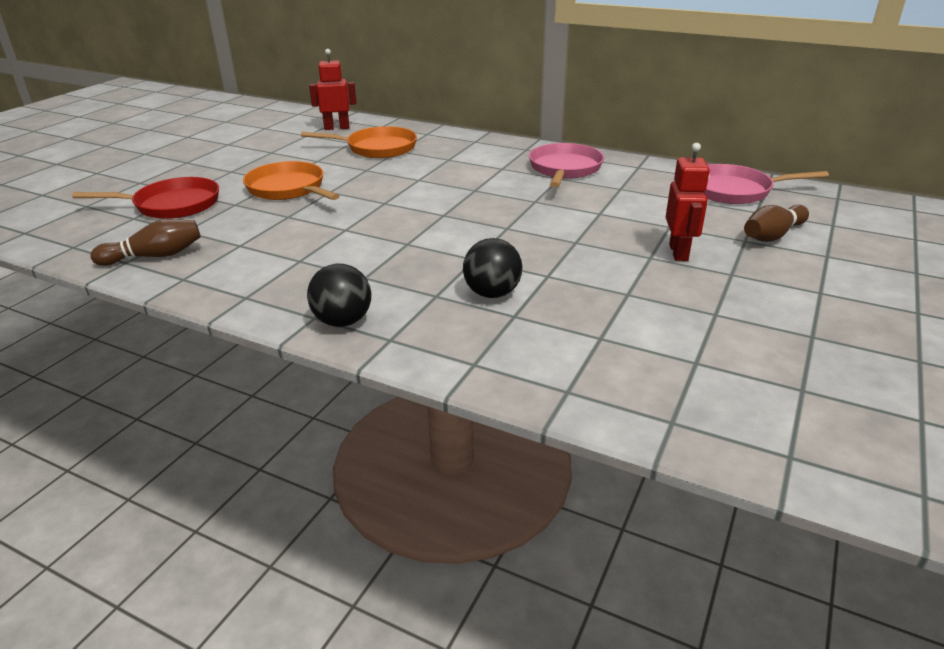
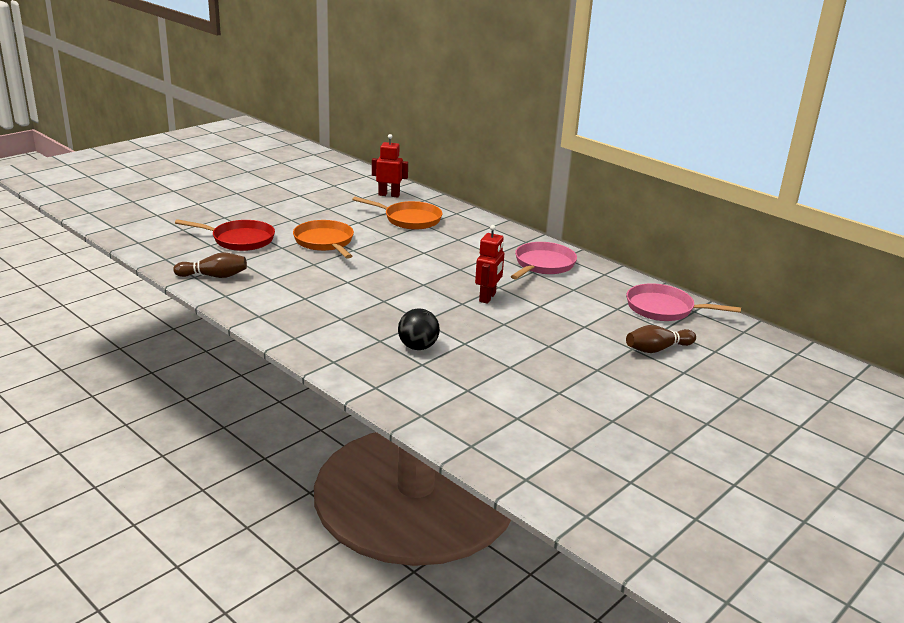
camera: 15 degrees right, 5 degrees down
black ball [307,264,371,327] -> none
red robot [666,143,710,261] -> red robot moved to [475,225,504,304]

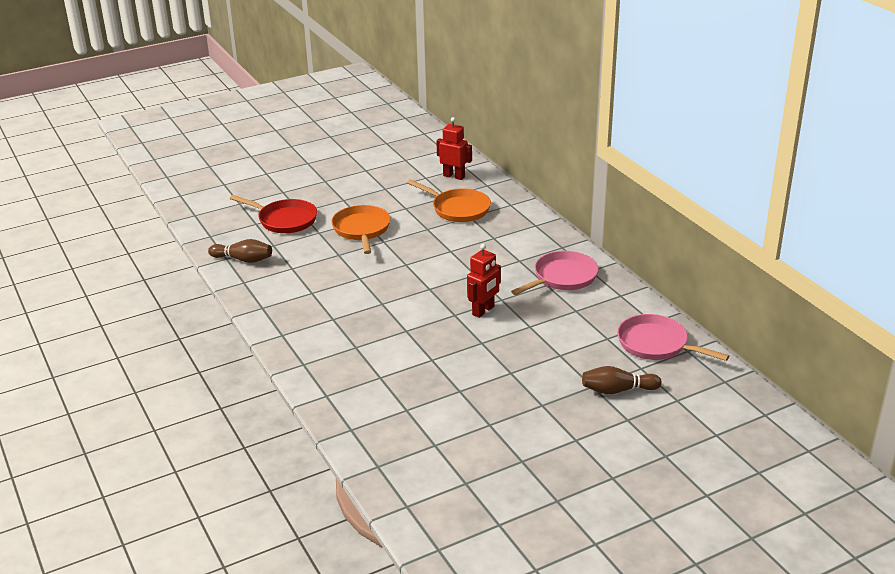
camera: 20 degrees right, 5 degrees up
black ball [398,308,440,350] -> none

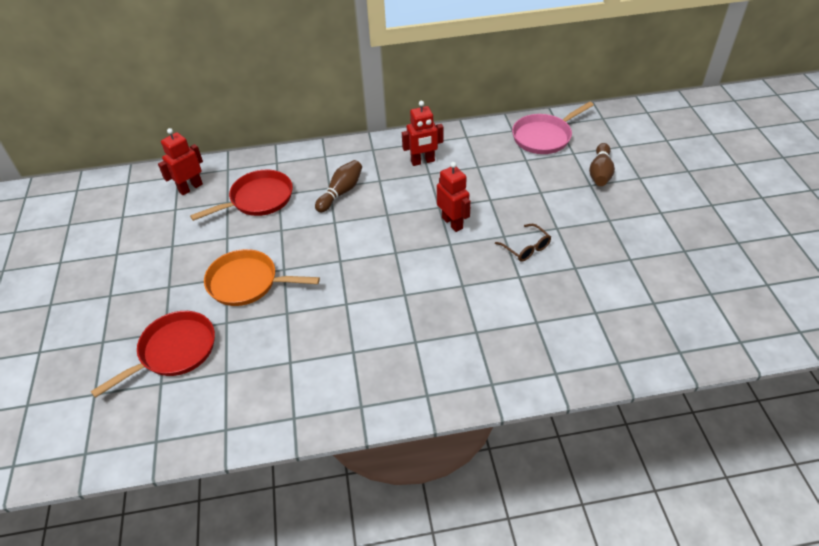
camera: 70 degrees left, 15 degrees up
brown bowling pin [208,239,272,263] -> brown bowling pin moved to [315,160,362,213]
orange pan [407,180,491,222] -> red pan [190,170,293,221]
pink pan [511,251,599,295] -> red robot [402,101,443,166]
none -> brown glasses [495,224,551,262]

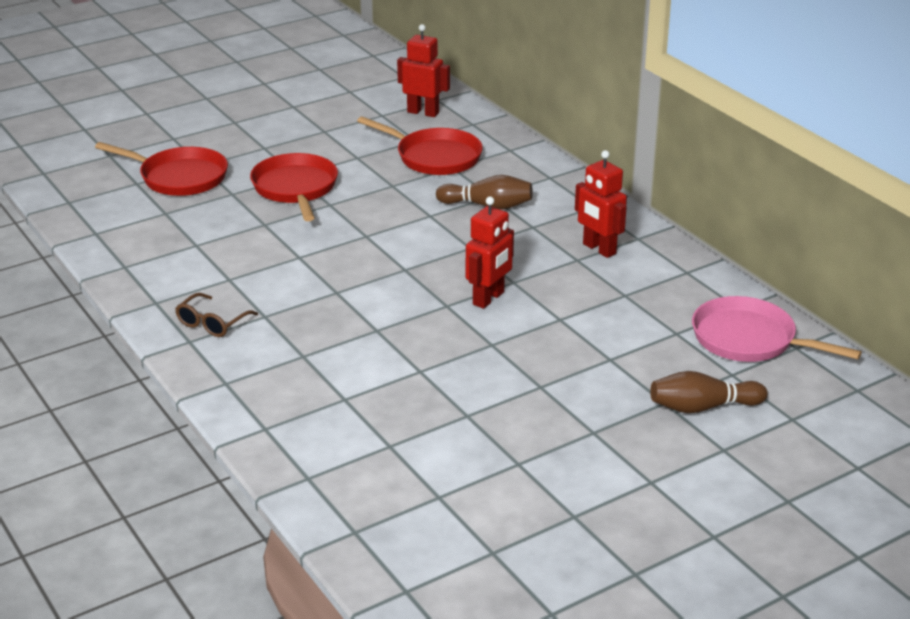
camera: 65 degrees right, 15 degrees down
orange pan [204,249,320,306] -> red pan [250,153,338,221]
brown glasses [495,224,551,262] -> brown glasses moved to [175,293,258,337]

